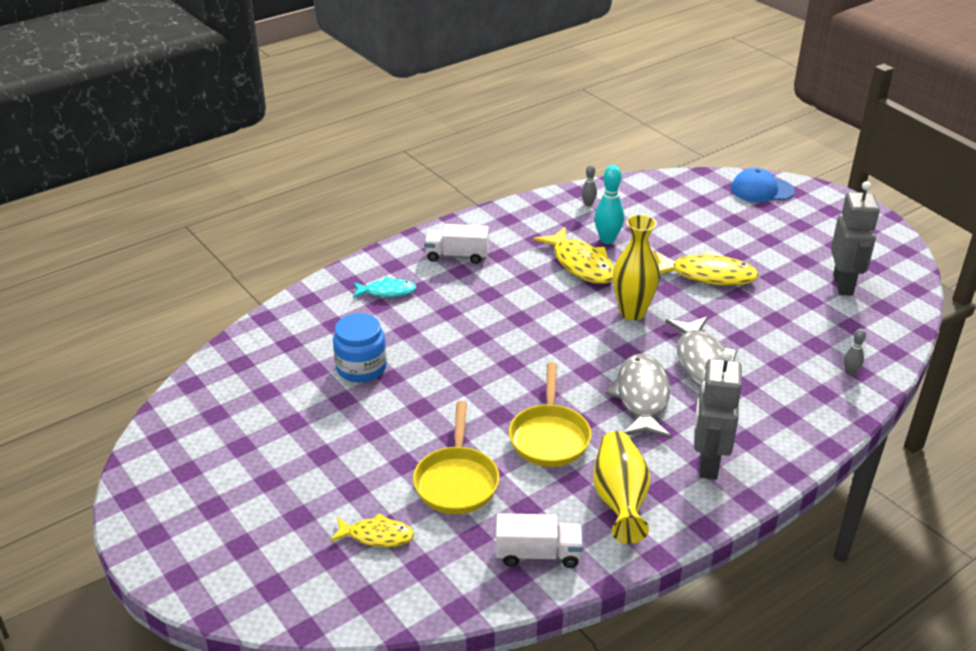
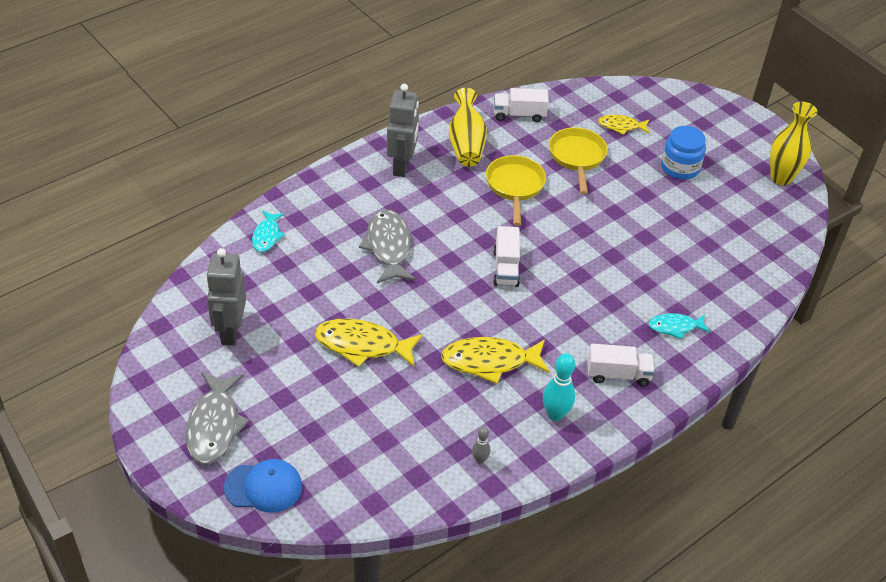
camera: 175 degrees right, 10 degrees up
blue jar [333,313,387,382] -> blue jar moved to [661,126,706,180]
yellow fish [533,227,614,284] -> yellow fish turned 60 degrees counterclockwise [441,337,550,384]
turquoise bowling pin [594,165,624,244] -> turquoise bowling pin moved to [543,353,575,421]
grey fish [605,354,672,439] -> grey fish moved to [185,372,249,464]
yellow vase [613,214,660,320] -> yellow vase moved to [770,102,817,185]
grey bowling pin [844,329,866,376] -> turquoise fish [252,211,285,252]
none -> white truck [493,226,520,287]

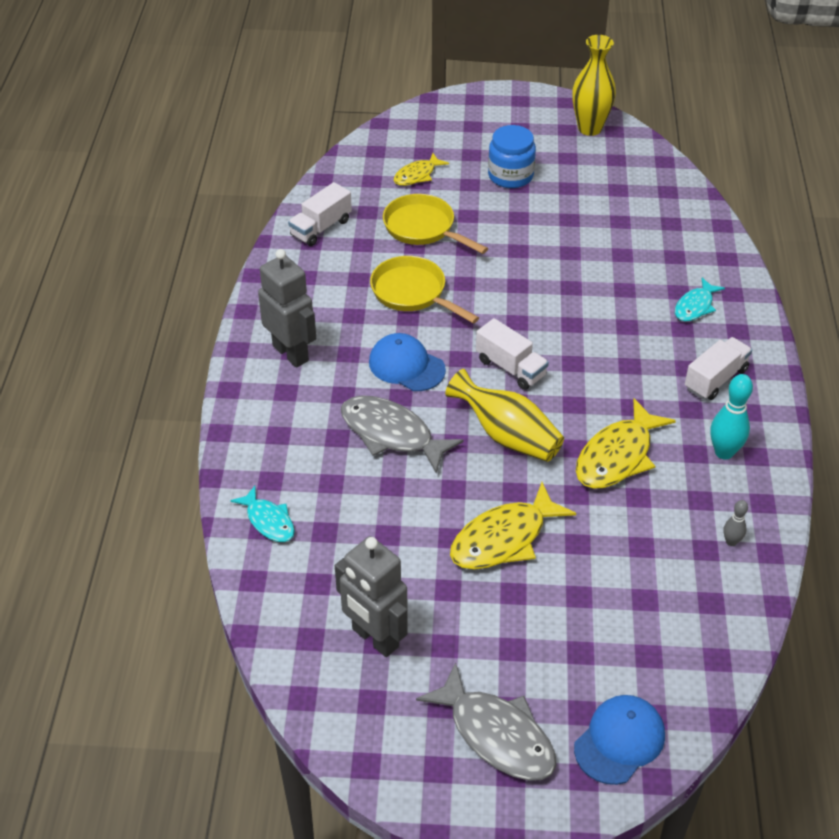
camera: 45 degrees left, 0 degrees up
yellow vase [449,88,487,167] -> yellow vase moved to [445,369,564,462]
none -> blue cap [369,333,446,391]

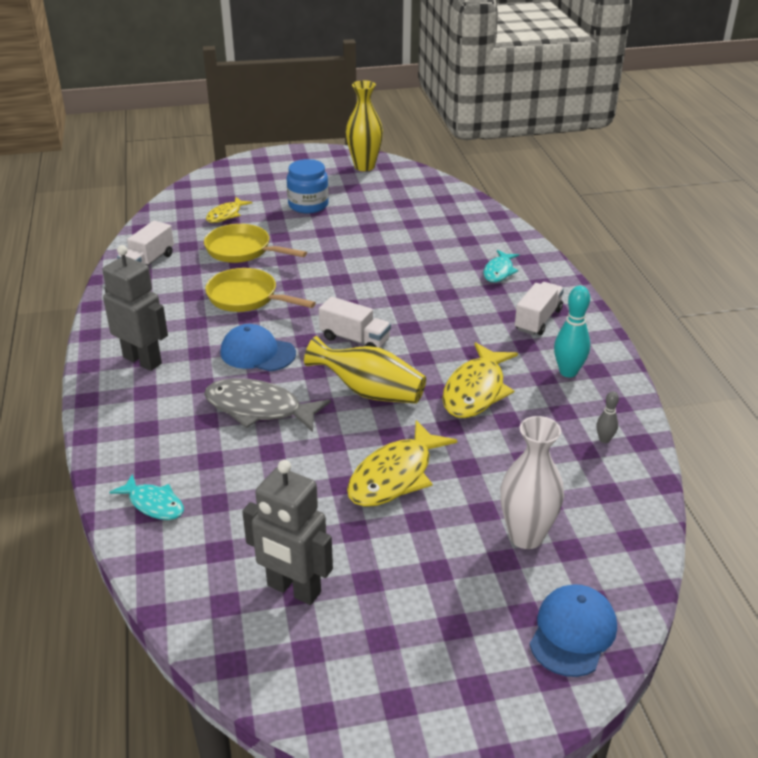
camera: 15 degrees left, 10 degrees down
grey fish [416,662,556,781] -> none
none -> white vase [500,416,564,549]

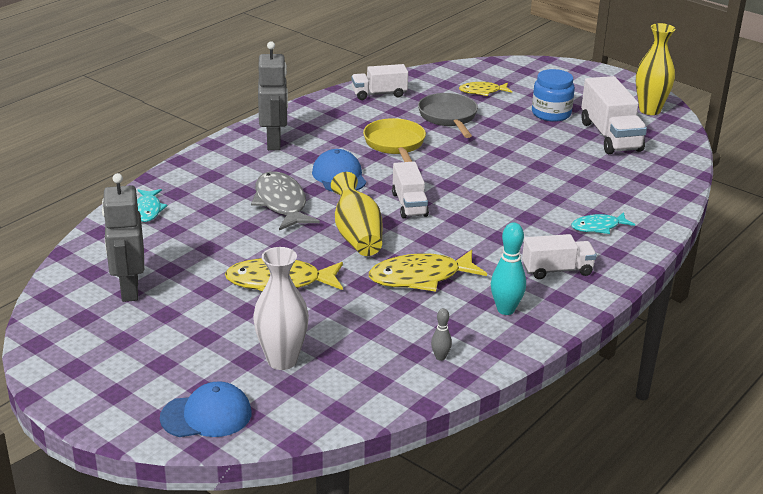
camera: 50 degrees right, 5 degrees down
yellow pan [204,224,307,263] -> grey pan [418,93,478,138]
none -> white truck [581,76,647,154]

